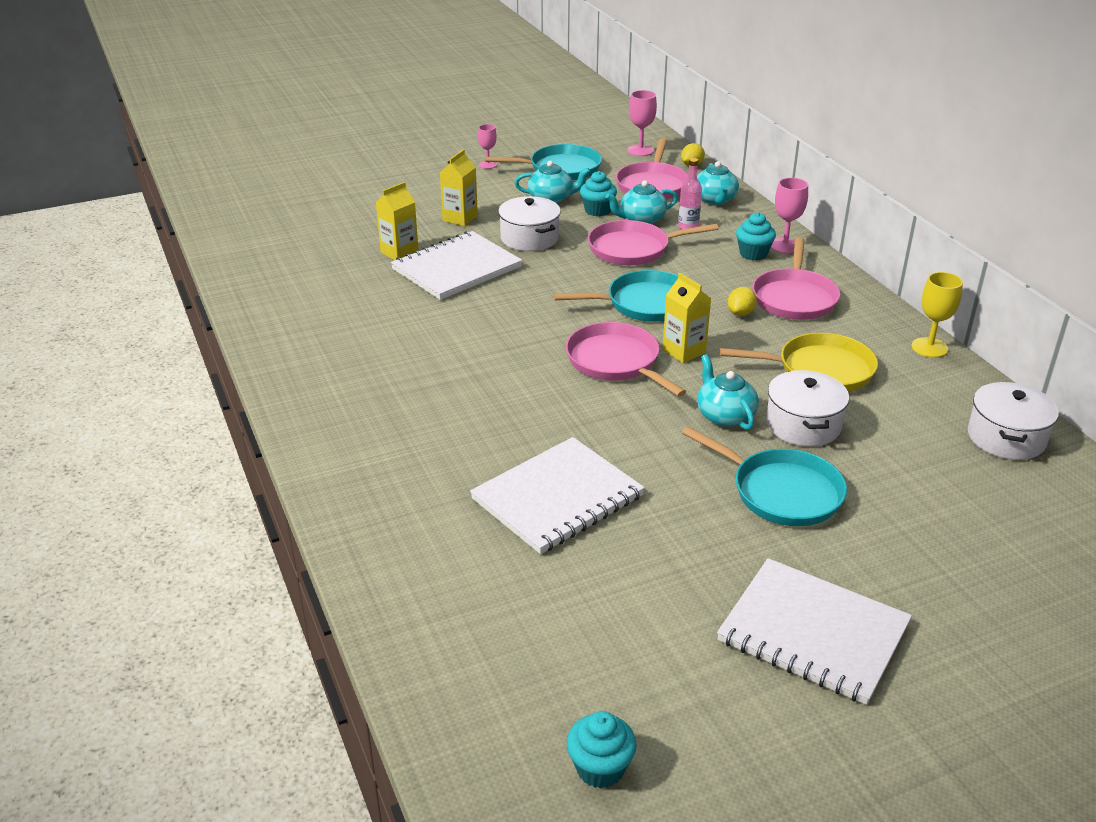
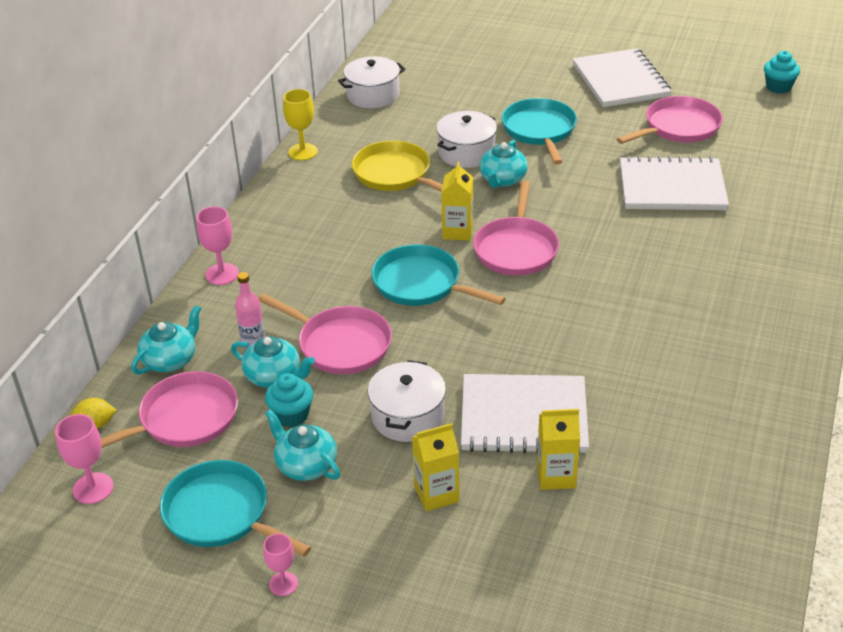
camera: 135 degrees left, 5 degrees up
yellow lemon [728,287,757,316] -> none
turquoise cupcake [736,213,776,260] -> none
pink pan [752,237,840,320] -> pink pan moved to [616,96,723,144]

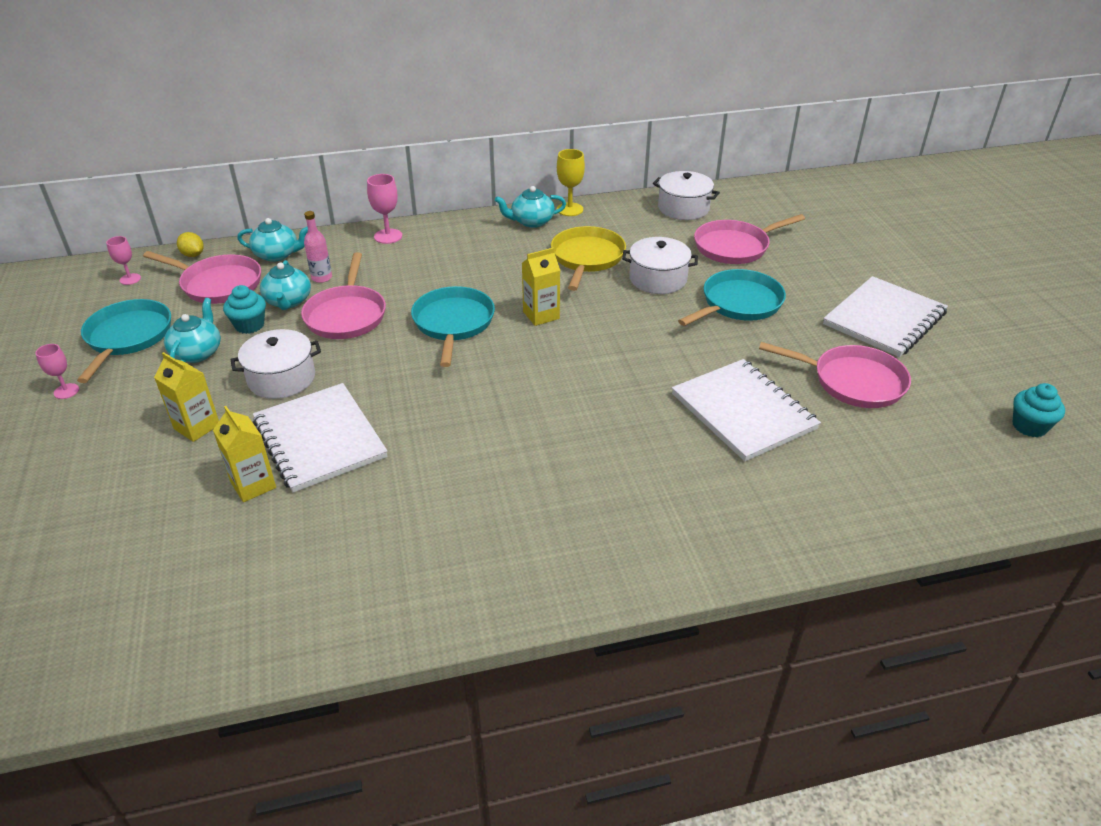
camera: 55 degrees right, 0 degrees up
pink goblet [55,414,114,504] -> pink goblet [106,236,141,285], size x0.67
pink pan [473,180,559,276] -> pink pan moved to [694,214,805,264]
turquoise teapot [479,140,528,188] -> turquoise teapot moved to [495,186,566,228]

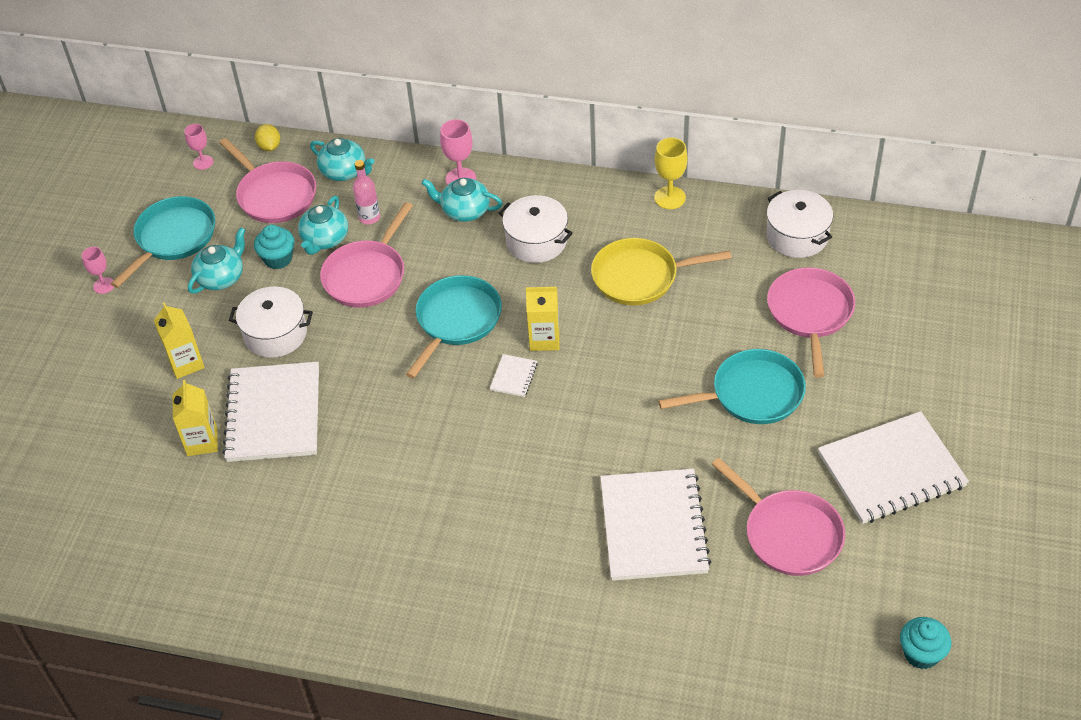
camera: 30 degrees right, 10 degrees up
turquoise teapot [495,186,566,228] -> turquoise teapot moved to [421,178,503,222]
yellow pan [551,226,626,291] -> yellow pan turned 135 degrees counterclockwise [591,238,732,305]
white pot [622,237,698,294] -> white pot moved to [498,195,573,263]
pink pan [694,214,805,264] -> pink pan turned 90 degrees clockwise [767,267,855,378]
none -> white notebook [490,354,538,397]

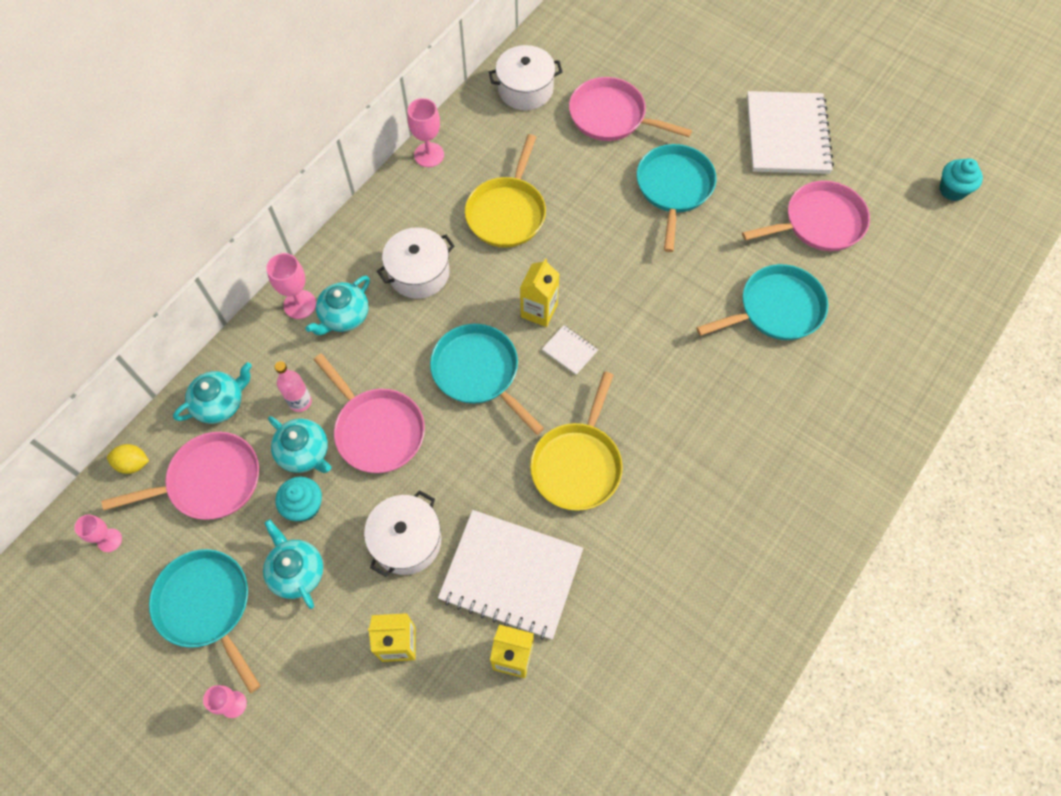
camera: 70 degrees left, 15 degrees up
white notebook [600,469,711,581] -> turquoise pan [696,264,828,340]
yellow goblet [654,138,688,209] -> pink goblet [407,98,444,167]
none -> yellow pan [530,372,623,511]

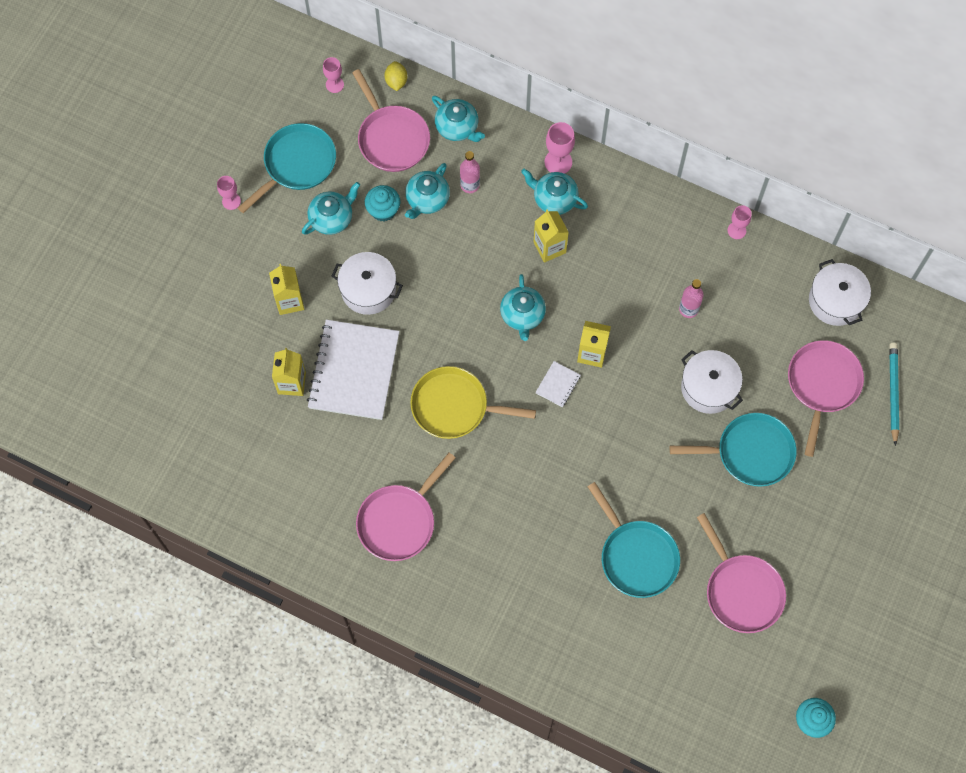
camera: 80 degrees right, 5 degrees up
pink pan [314,354,425,473] -> pink pan moved to [356,453,456,561]
white pot [377,227,455,299] -> white pot moved to [681,350,743,414]
pink goblet [407,98,444,167] -> pink goblet [727,205,752,239], size x0.67
turquoise pan [430,324,544,435] -> turquoise teapot [500,274,546,341]
yellow pan [465,134,546,248] -> pink bottle [679,279,703,318]
white notebook [747,91,834,174] -> none
none -> yellow carton [534,210,569,263]
none -> turquoise pencil [889,343,899,446]

